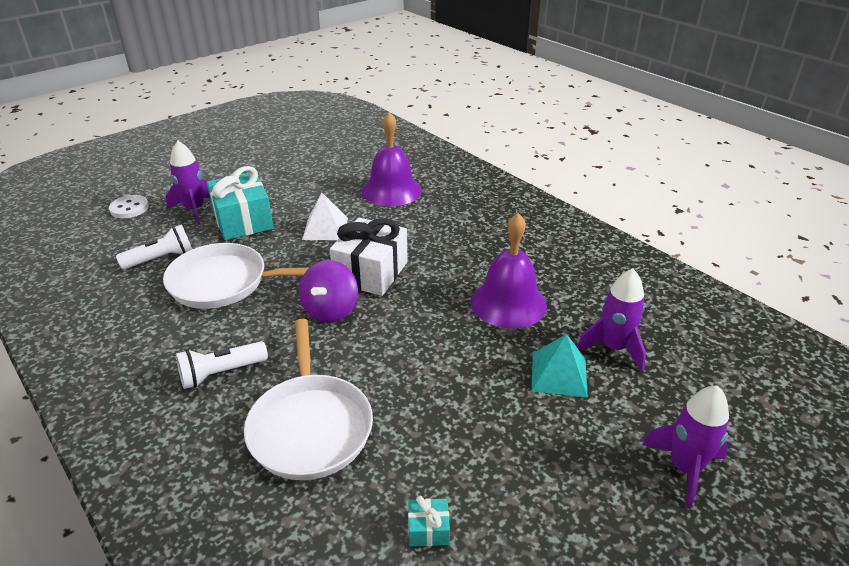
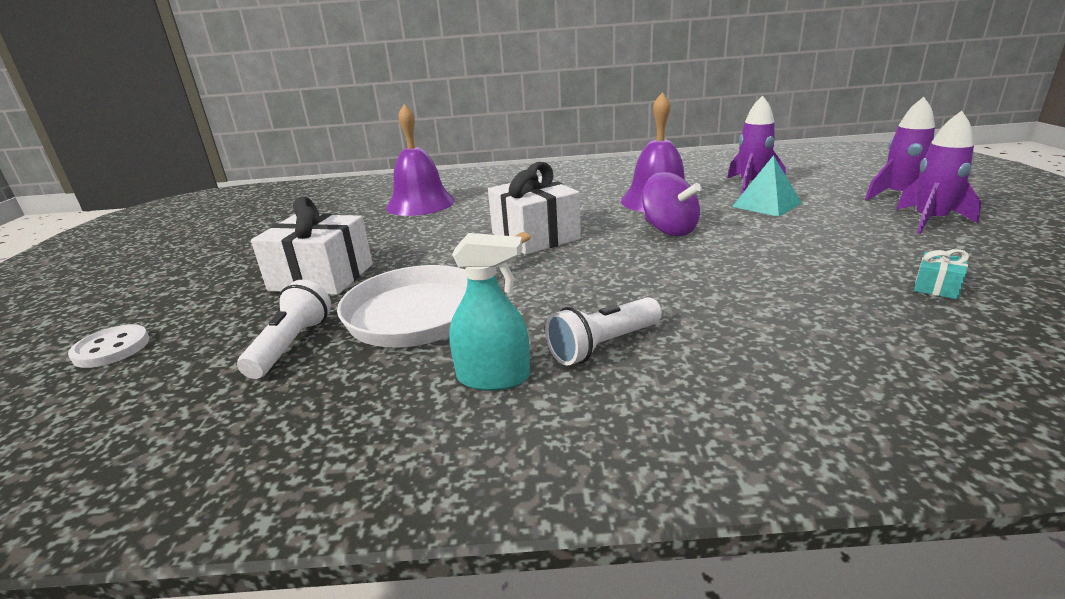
camera: 50 degrees left, 10 degrees down
purple rocket [166,141,210,225] -> purple rocket moved to [896,111,981,234]
white flashlight [176,341,268,389] -> white flashlight turned 45 degrees clockwise [545,297,662,366]
turquoise gift [207,166,274,240] -> white gift [251,197,373,295]
white pan [244,319,373,480] -> none
purple spinning top [299,260,358,323] -> purple spinning top moved to [642,172,702,236]
white pyramid [302,192,348,240] -> none
none -> turquoise spray bottle [449,233,530,391]

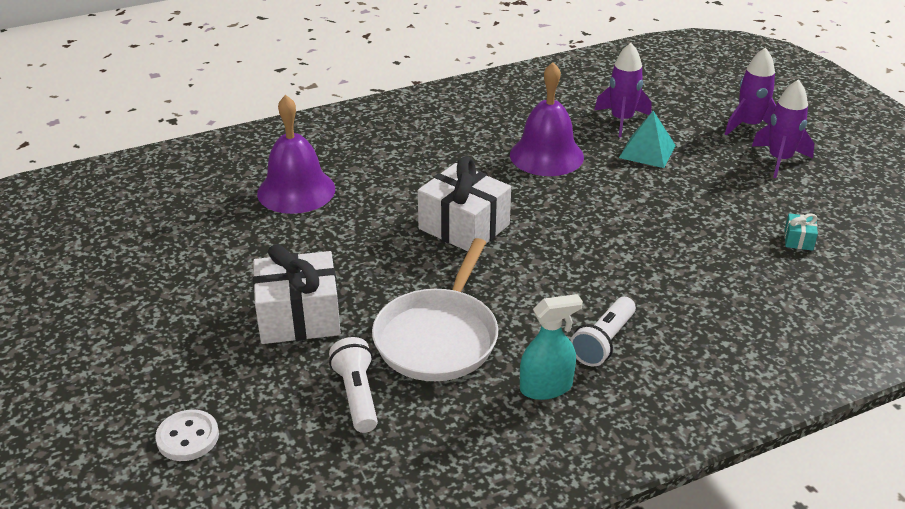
camera: 25 degrees left, 10 degrees up
purple spinning top [642,172,702,236] -> none

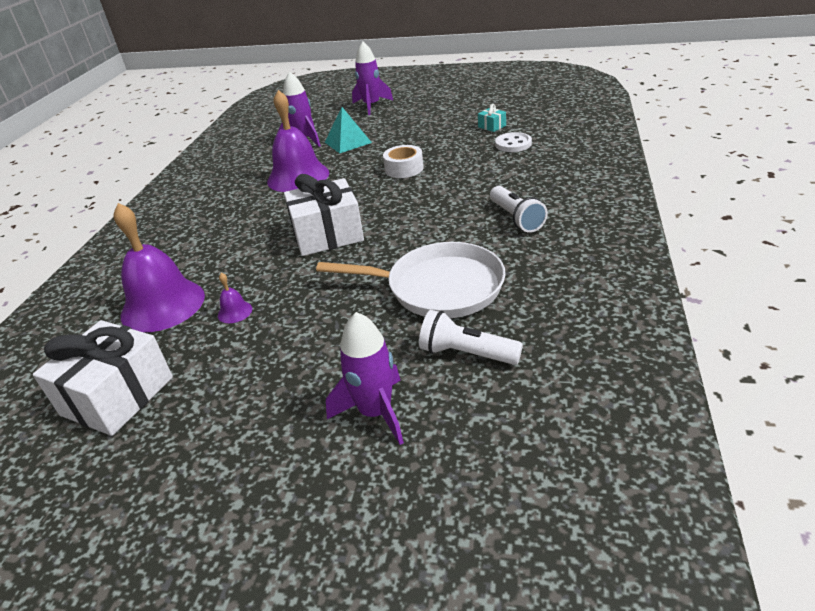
camera: 50 degrees left, 0 degrees up
white button [155,410,219,461] -> white button moved to [495,132,532,152]
white gift [253,244,341,344] -> white gift moved to [33,320,173,436]
white pan [372,238,498,381] -> white pan turned 45 degrees counterclockwise [316,242,506,318]
turquoise spray bottle [520,294,583,400] -> none
purple rocket [752,79,814,178] -> purple rocket moved to [326,312,404,445]
none -> purple bell [218,273,252,323]
none -> white tape [383,145,424,178]

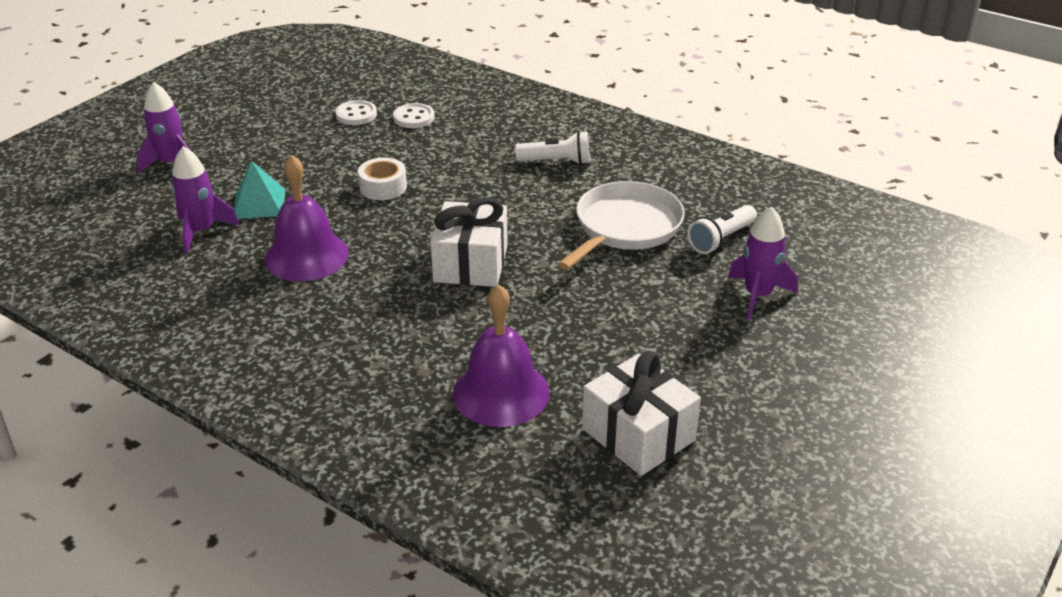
camera: 70 degrees left, 0 degrees up
purple bell [218,273,252,323] -> none
turquoise gift [478,104,506,132] -> white button [335,100,377,125]

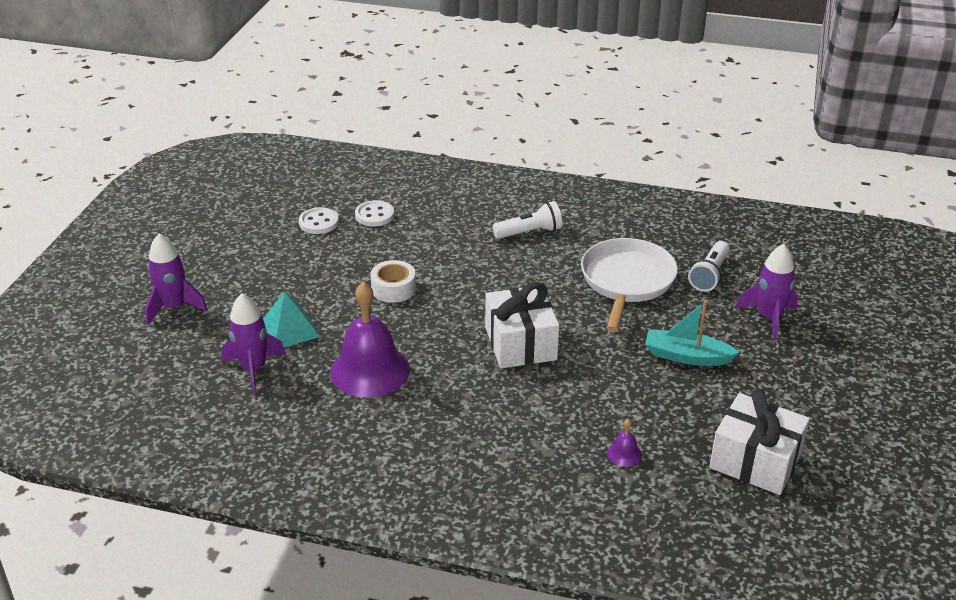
camera: 20 degrees left, 0 degrees up
purple bell [453,284,550,427] -> purple bell [607,419,642,467], size x0.41
none -> turquoise boat [645,300,740,366]

